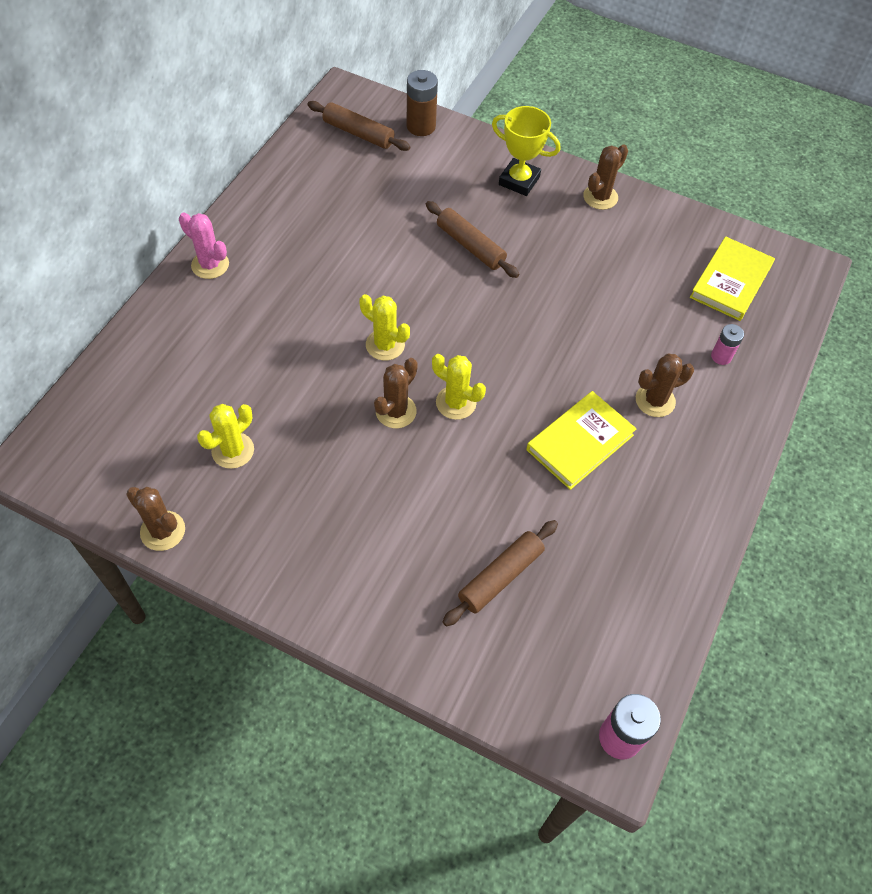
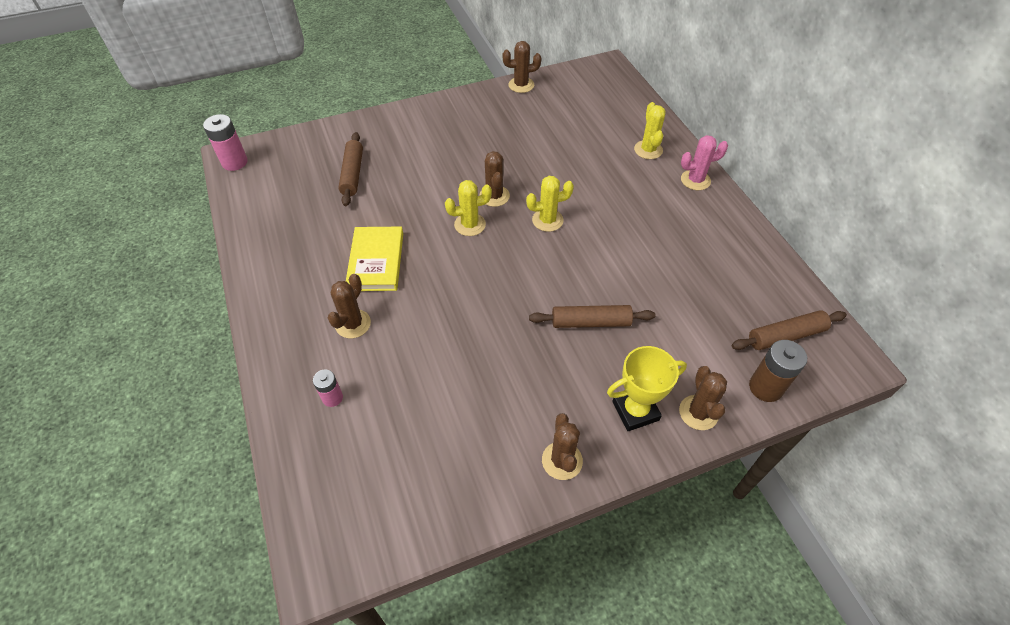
camera: 135 degrees right, 5 degrees down
yellow cactus [197,404,254,469] -> yellow cactus moved to [634,102,666,159]
yellow book [690,236,775,321] -> none
none -> brown cactus [679,366,727,430]

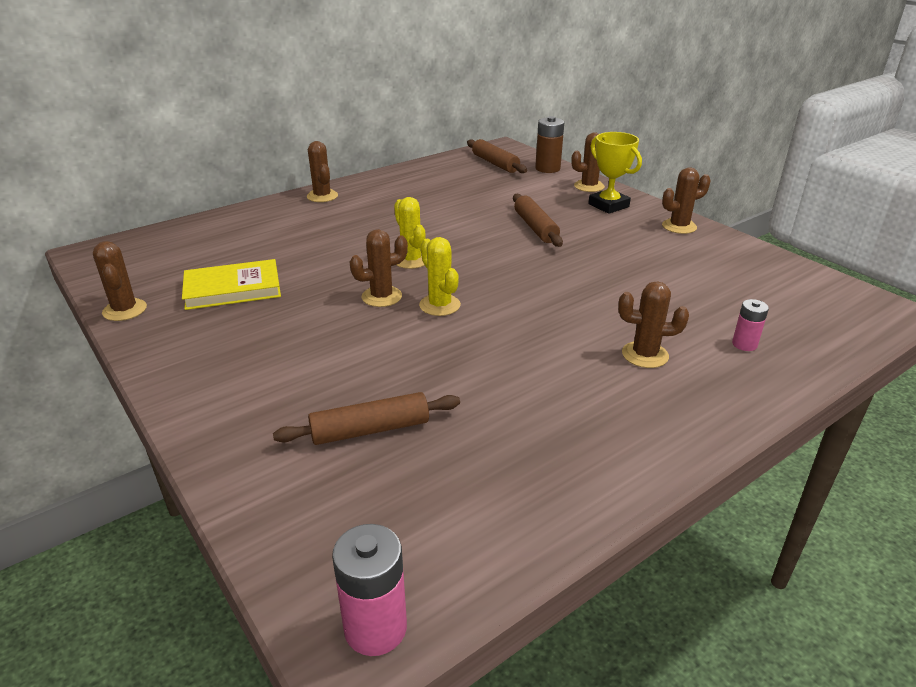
camera: 105 degrees left, 20 degrees down
yellow book [346,227,403,291] -> yellow book moved to [182,259,281,310]
yellow cactus [634,102,666,159] -> none
pink cactus [681,135,728,190] -> brown cactus [307,141,338,202]

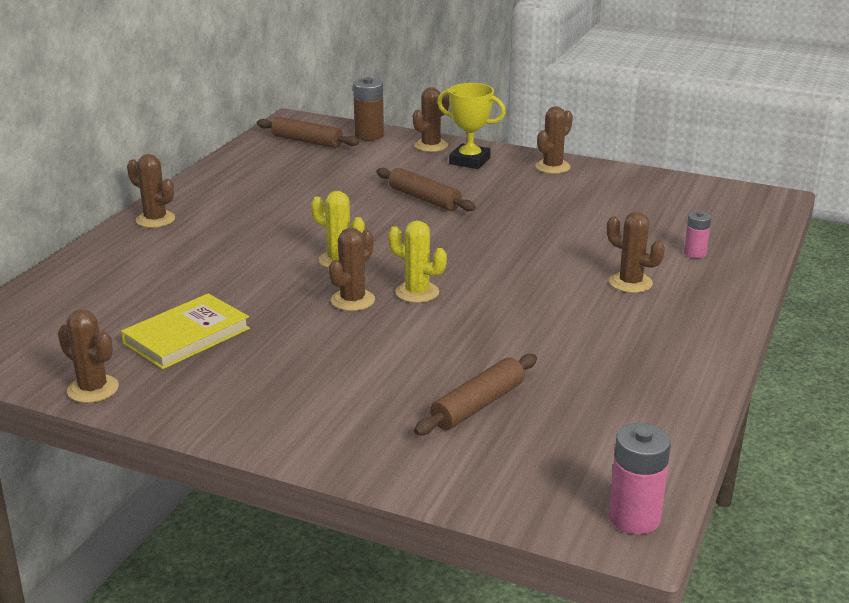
camera: 30 degrees left, 5 degrees down
brown cactus [618,281,689,368] -> brown cactus turned 60 degrees clockwise [607,212,665,293]

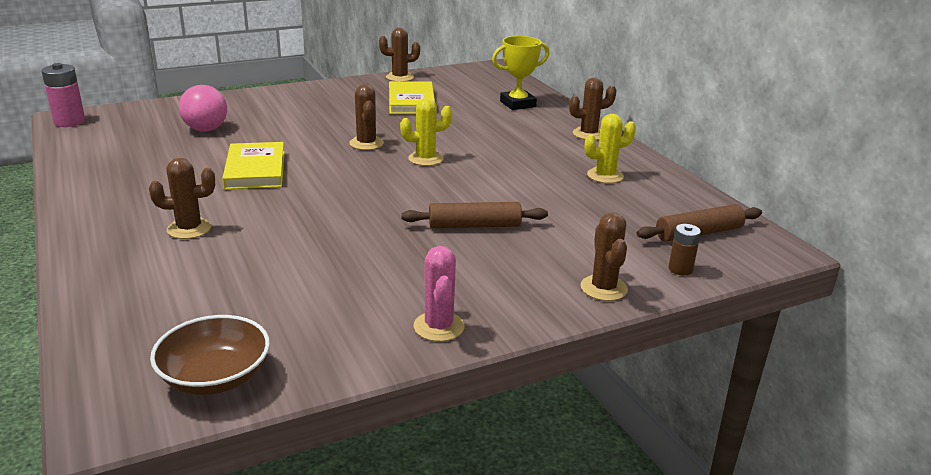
camera: 130 degrees right, 0 degrees up
brown battery [353,77,384,141] -> brown battery [669,224,701,276], size x0.61
yellow cactus [388,221,447,303] -> yellow cactus moved to [584,114,636,183]
brown rolling pin [414,354,537,435] -> pink ball [179,85,227,132]
yellow trophy [437,83,506,169] -> yellow trophy moved to [492,36,549,110]
brown cactus [535,106,573,174] -> pink cactus [414,246,465,342]
pink battery [684,211,711,258] -> none
none -> brown bowl [150,315,270,395]
none -> yellow book [222,142,285,190]

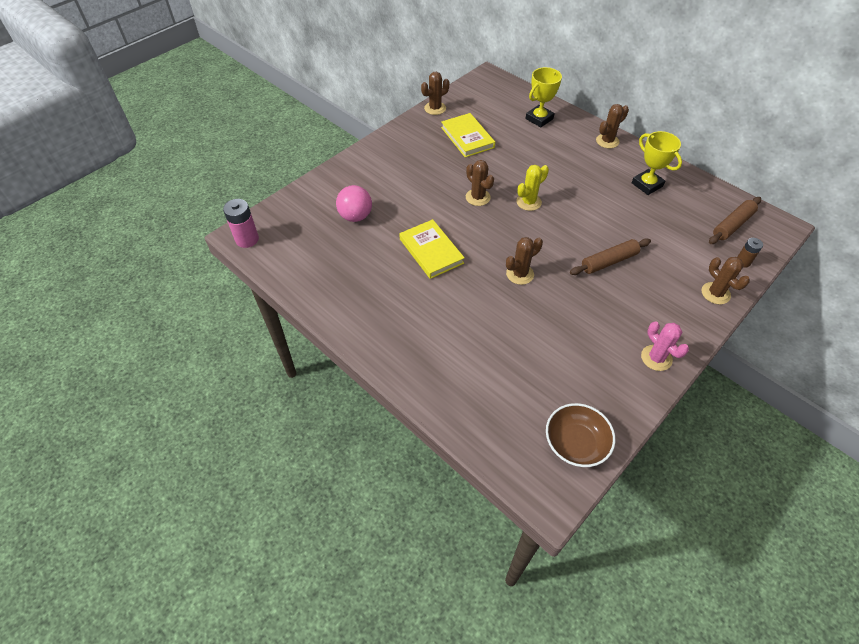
camera: 20 degrees left, 25 degrees up
brown cactus [149,158,215,239] -> brown cactus moved to [506,237,543,285]
yellow cactus [584,114,636,183] -> yellow trophy [632,131,682,195]

